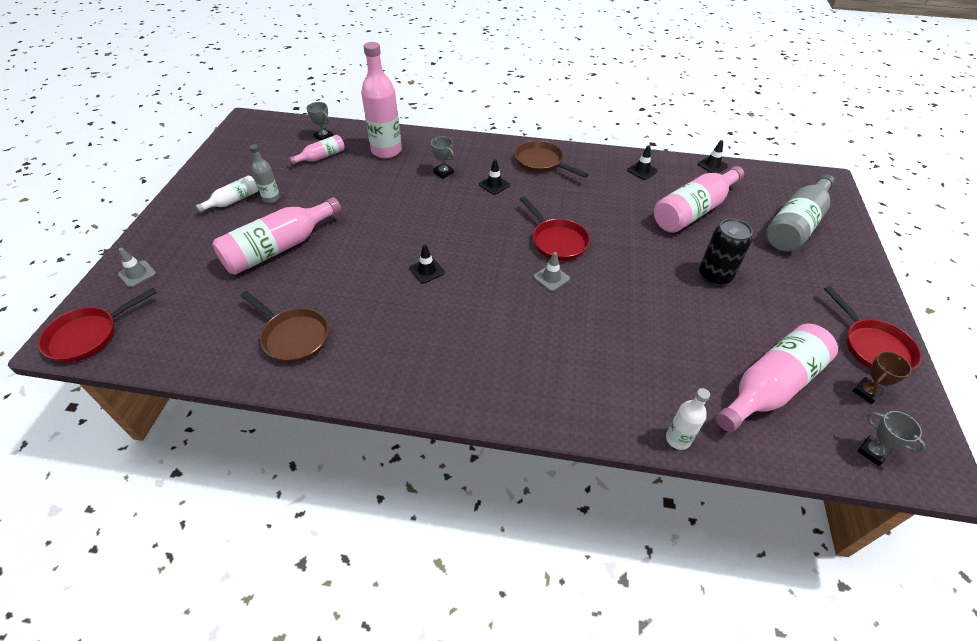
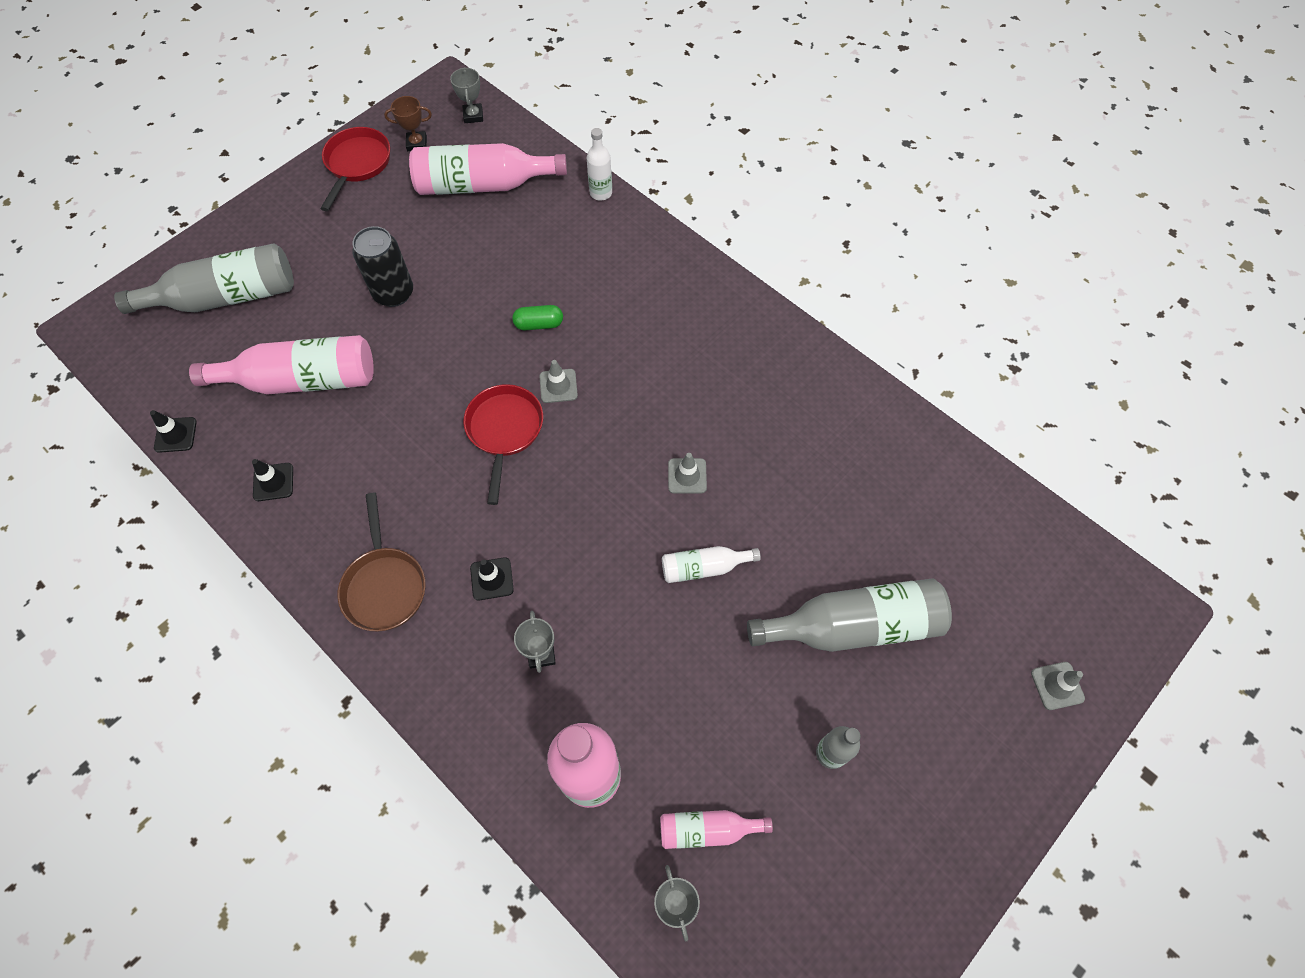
camera: 145 degrees left, 15 degrees up
red pan [38,287,157,363] -> none
white bottle [196,175,258,213] -> white bottle moved to [662,546,761,583]
pink bottle [212,197,341,275] -> grey bottle [747,578,952,652]
brown pan [240,291,329,363] -> none
black traffic cone [409,244,445,284] -> grey traffic cone [668,453,707,494]
none -> green capsule [512,305,563,330]

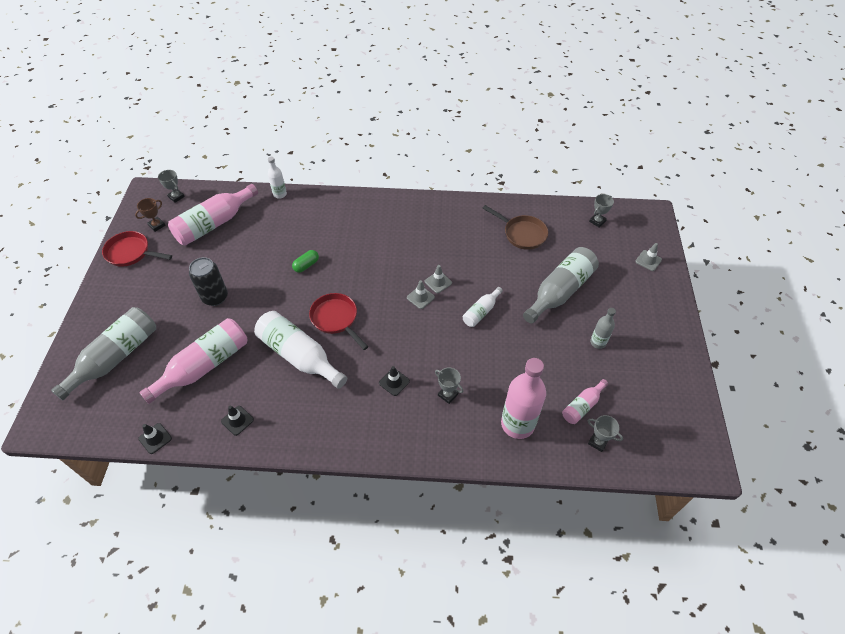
camera: 40 degrees left, 10 degrees down
red pan [320,127,390,211] -> red pan turned 45 degrees counterclockwise [102,231,172,267]
brown pan [338,493,426,631] -> brown pan moved to [482,205,548,250]
grey traffic cone [540,360,578,403] -> grey traffic cone moved to [407,280,435,309]
none -> white bottle [254,311,347,389]
none -> grey trophy [589,194,614,228]

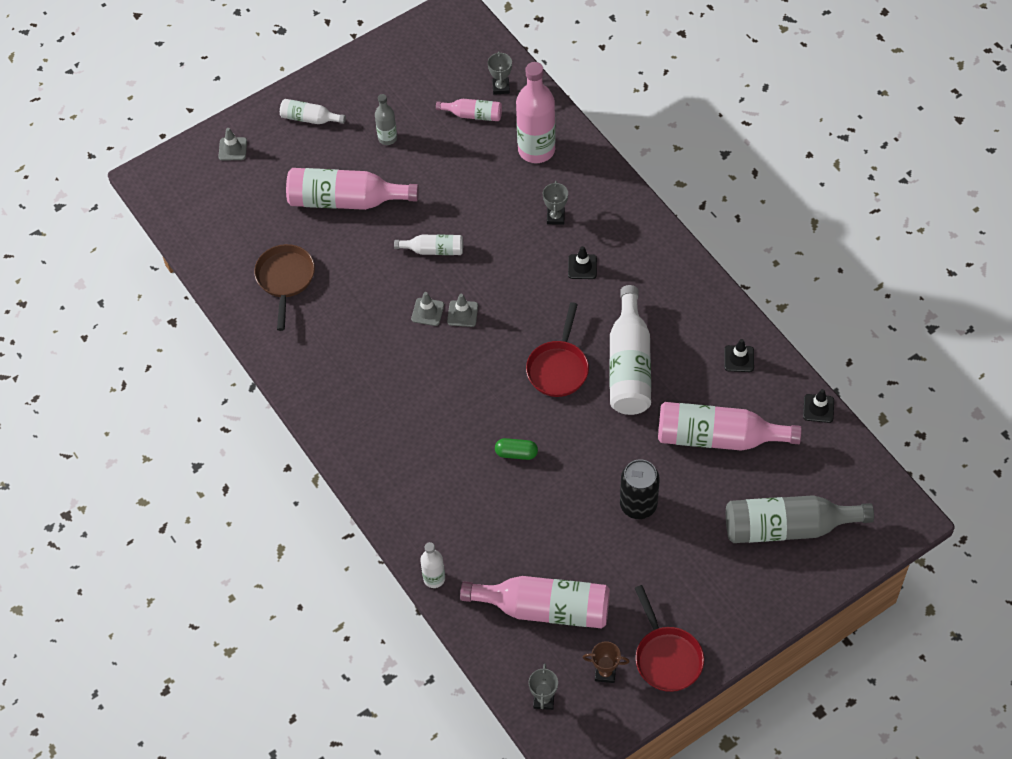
camera: 125 degrees left, 5 degrees up
grey bottle [523,247,599,323] -> pink bottle [286,168,419,210]
grey trophy [589,194,614,228] -> none
none -> white bottle [280,99,346,124]

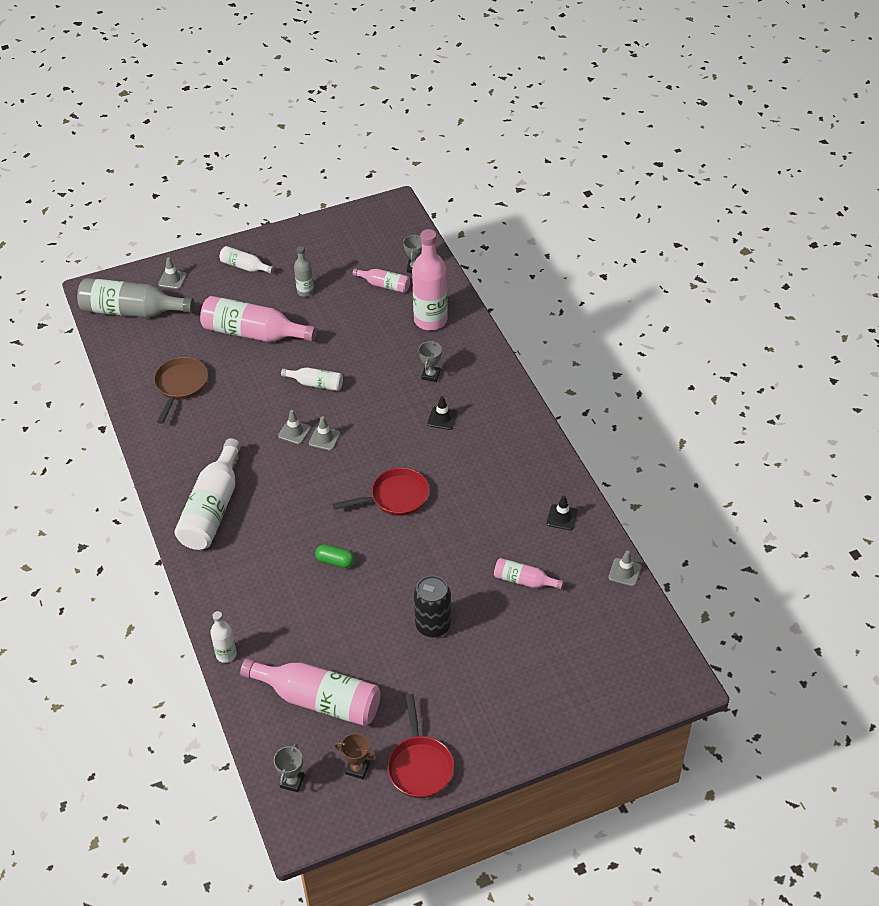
camera: 10 degrees right, 10 degrees down
red pan [526,302,589,397] -> red pan turned 135 degrees counterclockwise [332,468,429,516]
white bottle [610,285,651,415] -> white bottle moved to [174,438,241,550]
pink bottle [658,402,802,451] -> pink bottle [494,558,564,589], size x0.52
grey bottle [726,495,874,543] -> grey bottle moved to [77,278,194,318]
black traffic cone [803,389,834,423] -> grey traffic cone [608,551,641,586]

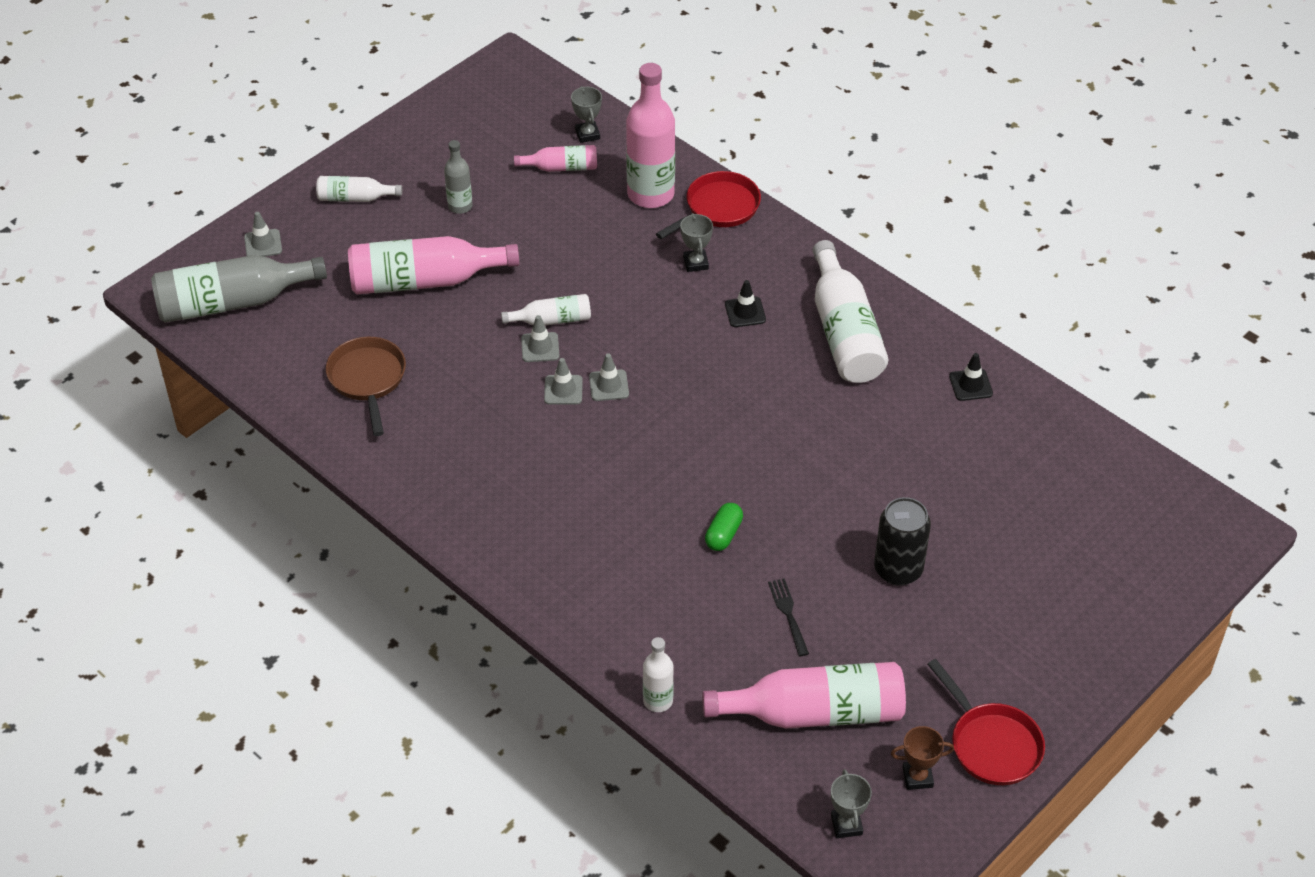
camera: 25 degrees left, 0 degrees up
white bottle [174,438,241,550] -> white bottle moved to [813,240,888,383]
green capsule [315,544,354,568] -> green capsule turned 60 degrees counterclockwise [705,503,743,551]
red pan [332,468,429,516] -> red pan moved to [656,171,761,239]
pink bottle [494,558,564,589] -> none
grey traffic cone [608,551,641,586] -> grey traffic cone moved to [521,315,560,362]
none -> black fork [768,578,809,656]

